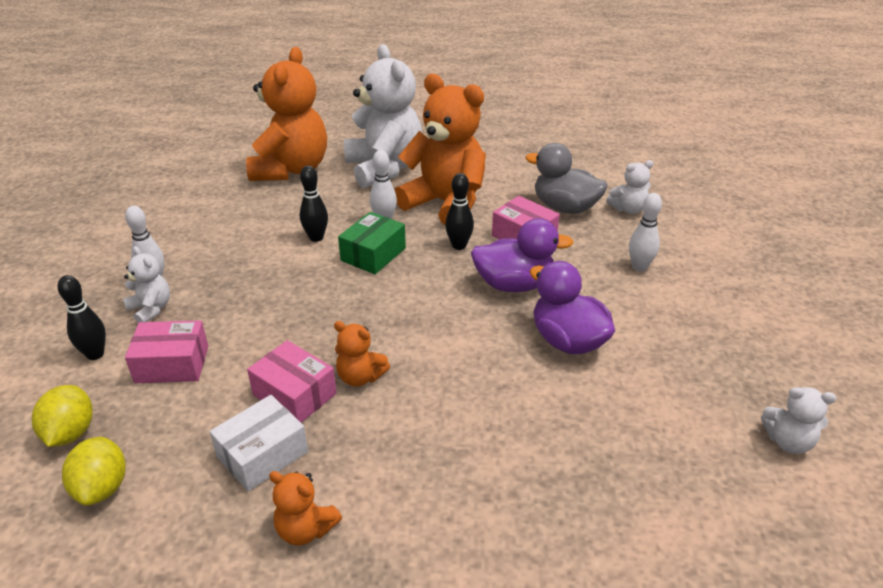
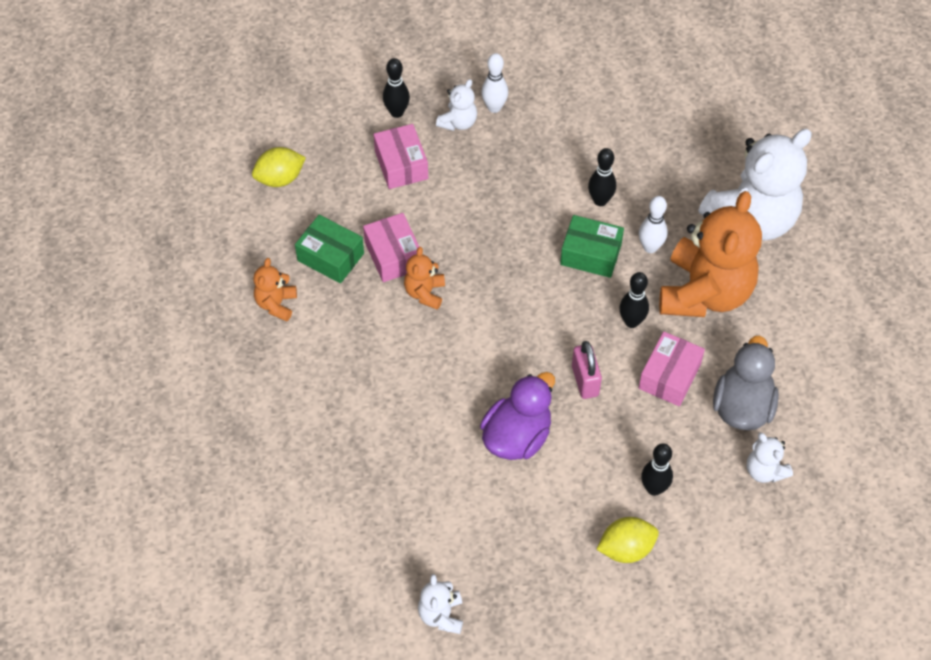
camera: 75 degrees right, 20 degrees up
yellow lemon [32,385,93,447] -> yellow lemon moved to [596,517,659,563]
white box [210,395,308,492] -> green box [295,215,364,283]
orange teddy bear [246,47,327,181] -> none
pink box [247,340,337,423] -> pink box turned 45 degrees counterclockwise [363,213,419,282]
purple duck [471,218,574,292] -> pink padlock [572,341,602,399]
white bowling pin [629,193,662,272] -> black bowling pin [641,443,673,496]

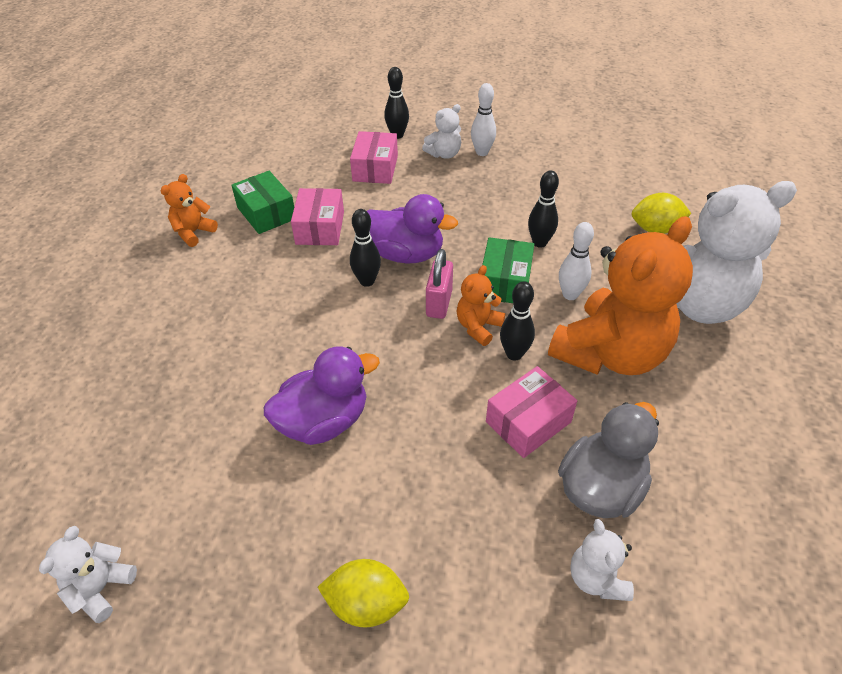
camera: 25 degrees right, 10 degrees down
yellow lemon [252,147,306,187] -> yellow lemon moved to [632,193,692,234]
orange teddy bear [404,247,445,310] -> orange teddy bear moved to [457,265,505,346]
green box [560,215,624,278] -> green box turned 60 degrees clockwise [482,237,534,303]
pink padlock [572,341,602,399] -> pink padlock moved to [426,249,453,319]
black bowling pin [641,443,673,496] -> black bowling pin moved to [350,209,381,287]
none -> purple duck [367,194,458,263]

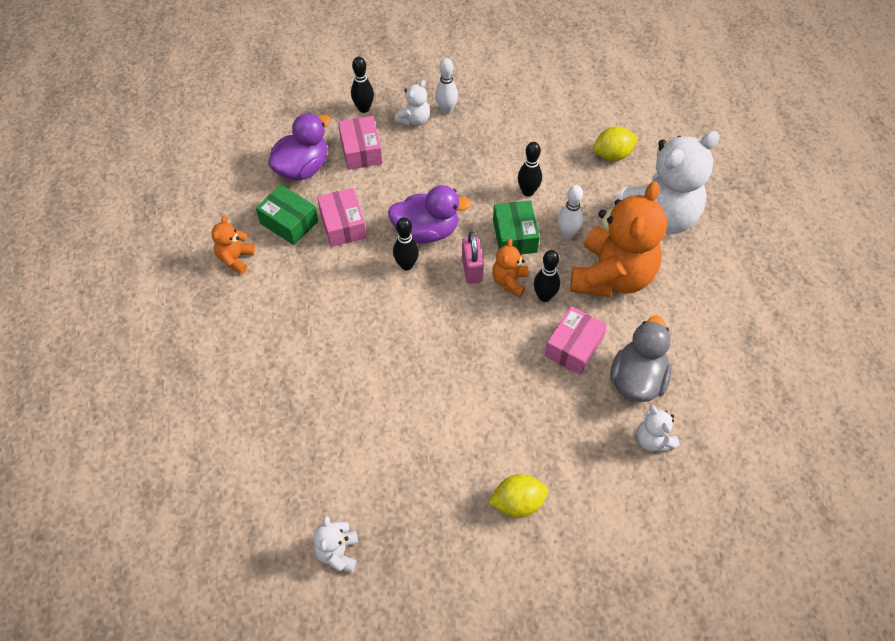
camera: 20 degrees left, 10 degrees up
purple duck [264,347,380,445] -> purple duck moved to [268,113,331,181]

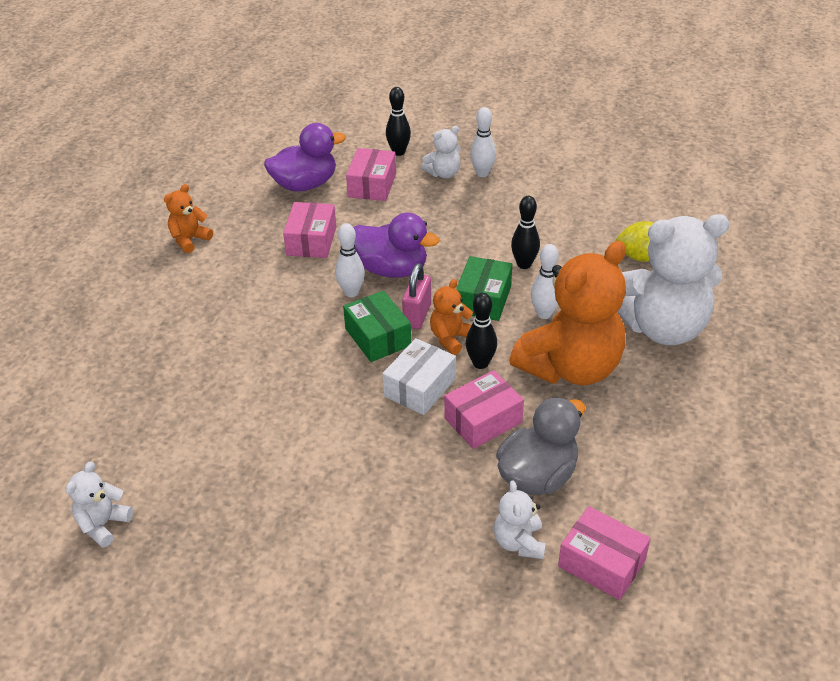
camera: 25 degrees right, 15 degrees down
green box [256,185,318,245] -> green box moved to [343,290,411,362]
black bowling pin [393,217,419,270] -> white bowling pin [335,223,365,297]
yellow lemon [488,474,548,518] -> none
none -> white box [382,338,456,415]
none -> pink box [558,506,651,600]

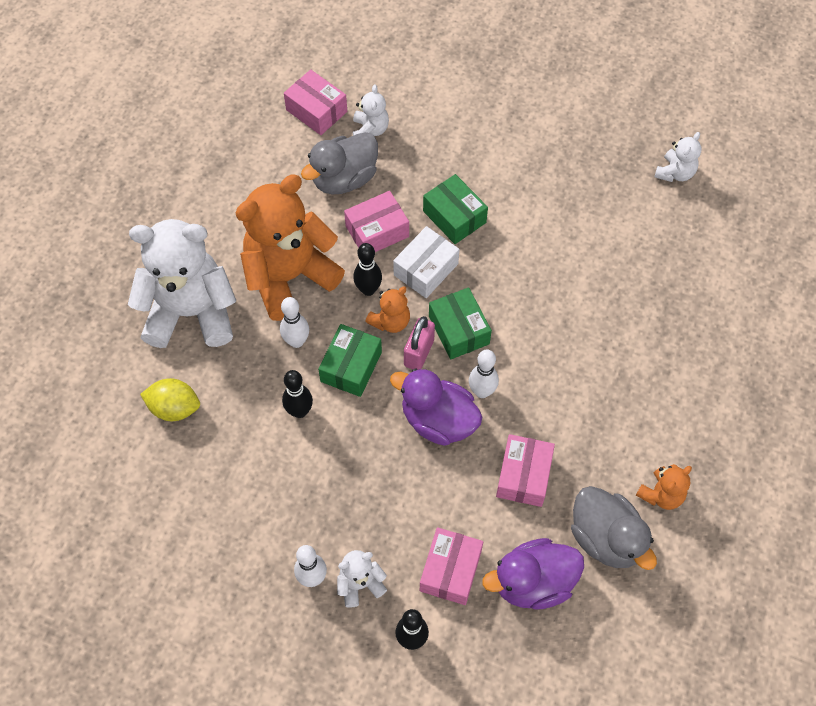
camera: 175 degrees left, 20 degrees up
none -> green box [423,174,488,244]
none -> grey duck [571,486,657,570]

